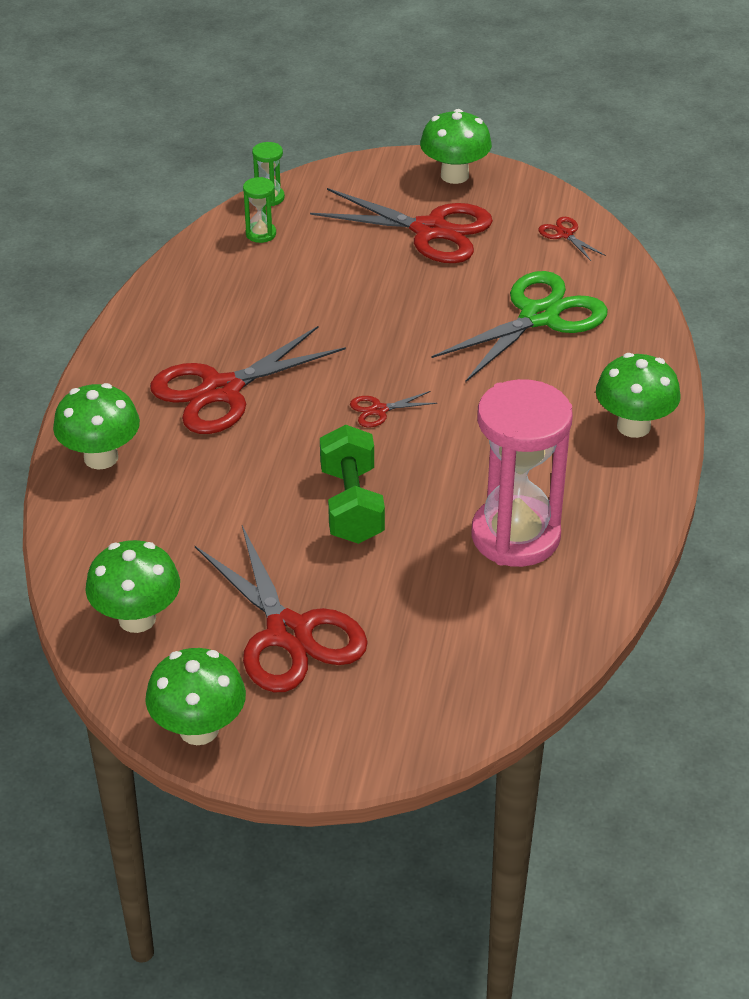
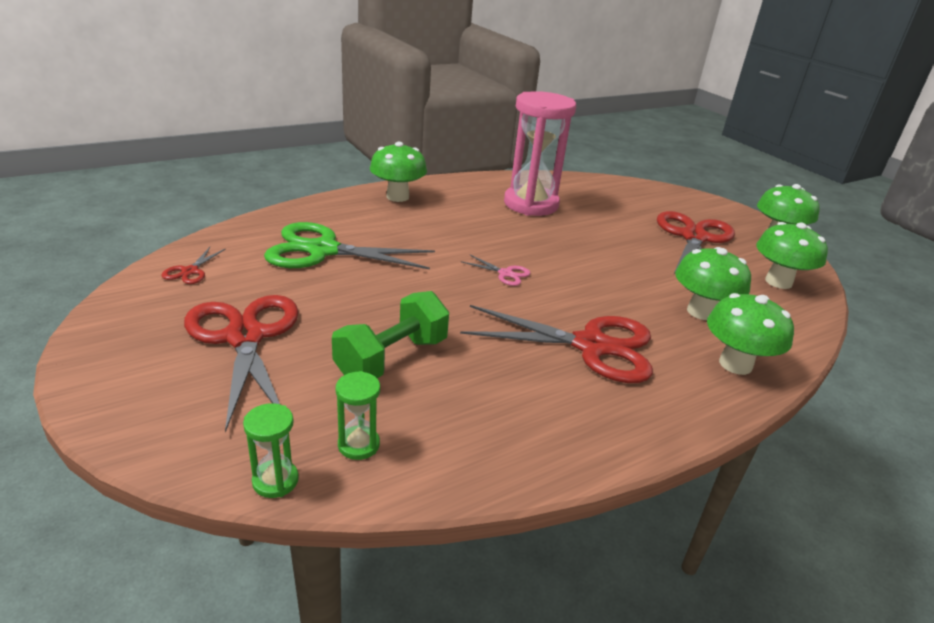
camera: 135 degrees left, 10 degrees down
green dumbbell [320,425,385,544] -> green dumbbell moved to [332,291,449,378]
red scissors [350,391,437,427] -> pink scissors [461,254,530,286]
green mushroom [420,109,492,184] -> green mushroom moved to [675,247,751,320]

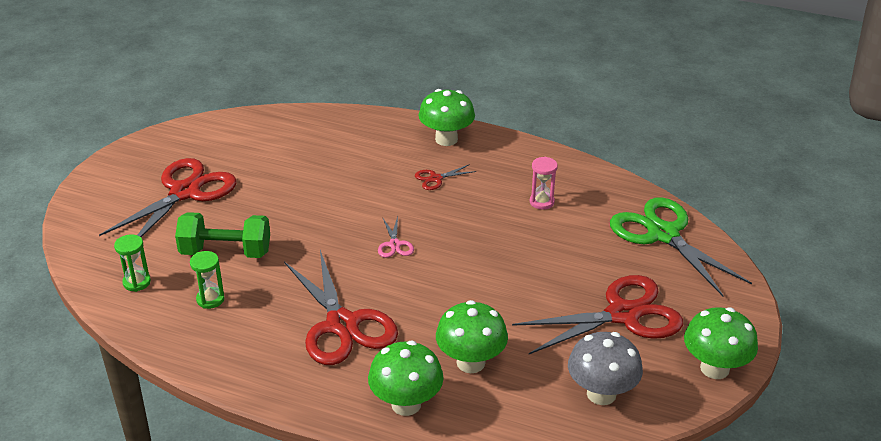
camera: 55 degrees right, 5 degrees up
red scissors [161,247,225,284] -> red scissors moved to [415,164,476,190]
green hourglass [243,403,299,498] -> green hourglass moved to [190,251,225,309]
green scissors [264,222,435,269] -> green scissors moved to [610,197,752,296]
pink hourglass [504,91,576,216] -> pink hourglass [530,157,558,209], size x0.41
green mushroom [756,222,828,289] -> grey mushroom [568,332,643,405]

